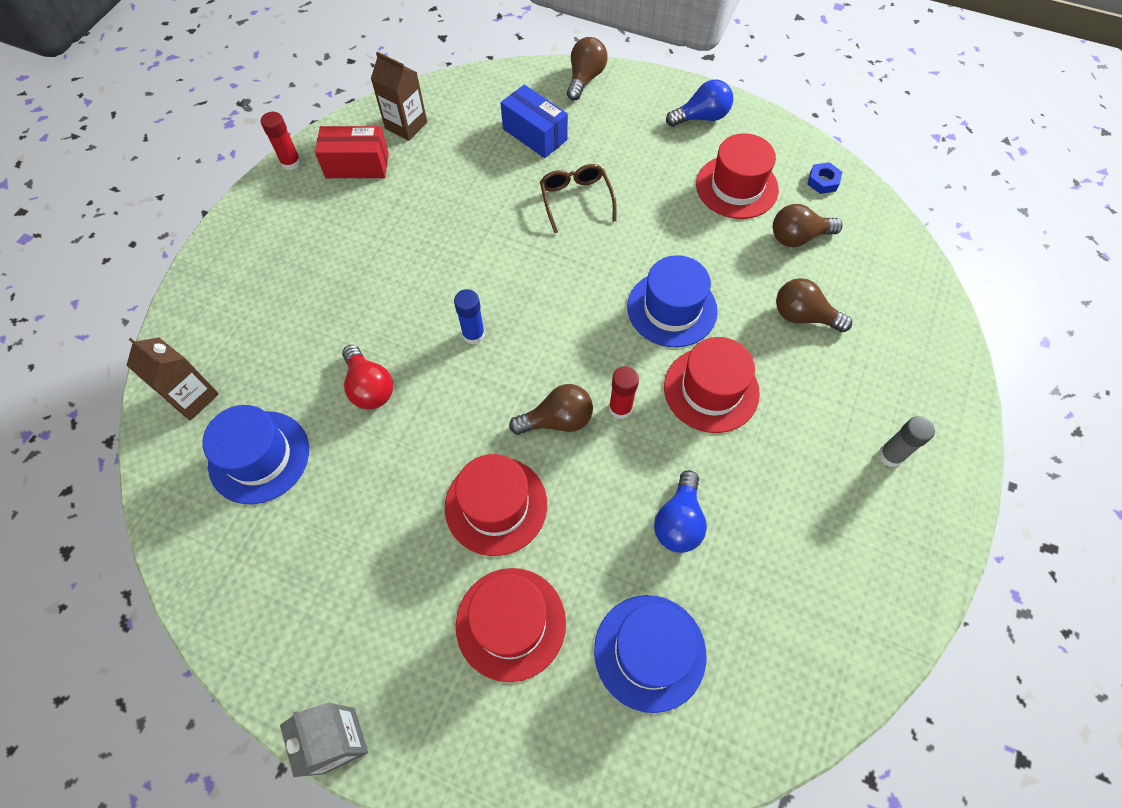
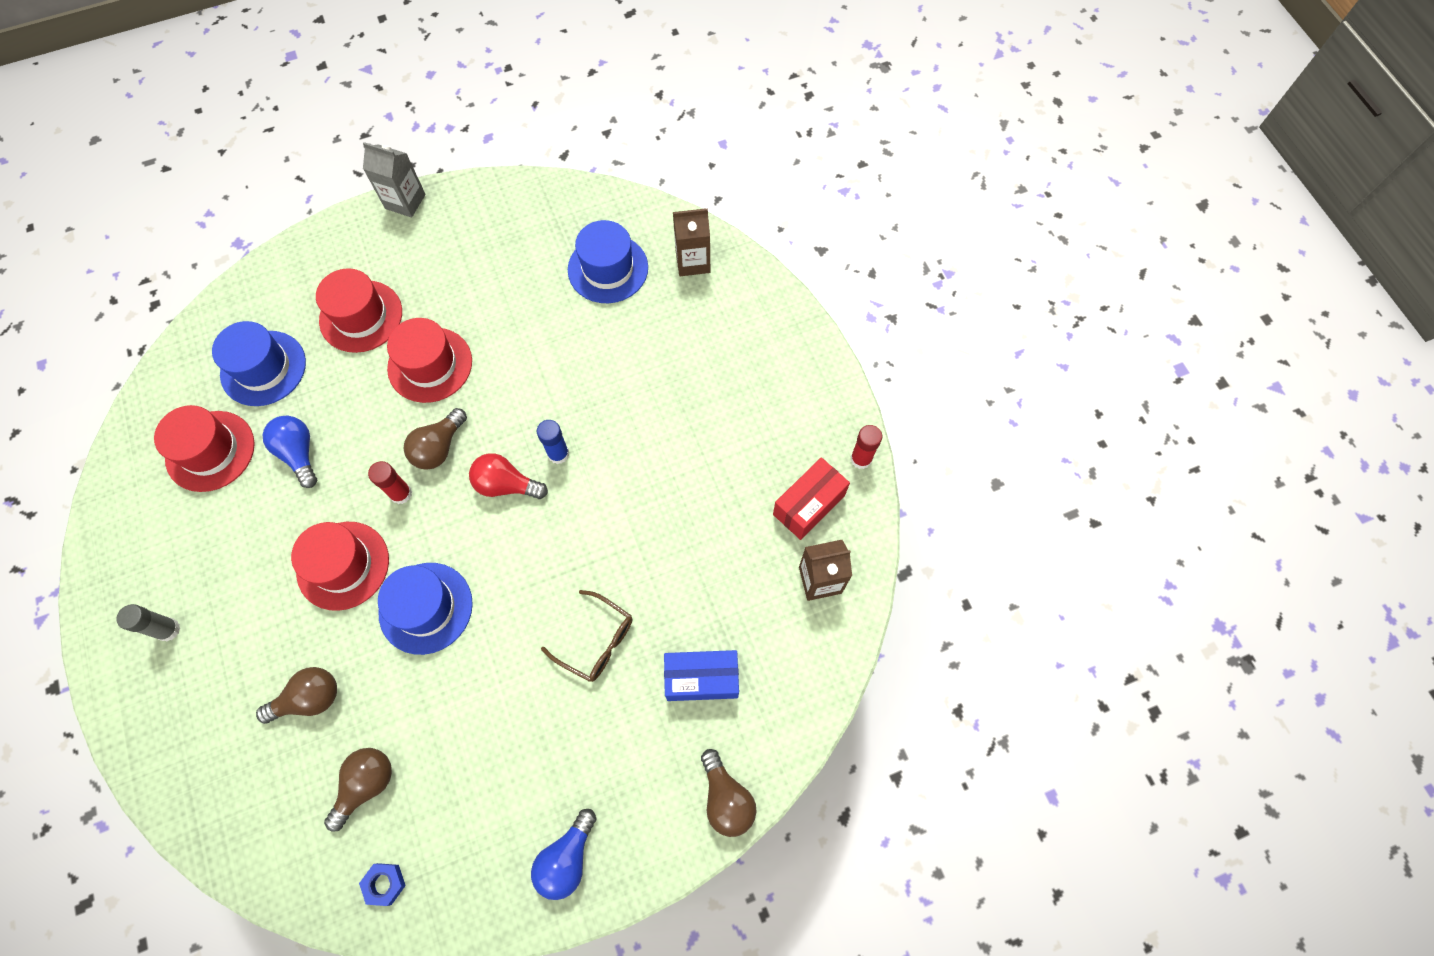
camera: 135 degrees right, 5 degrees up
red light bulb [342,345,393,410] -> red light bulb moved to [469,453,548,499]
red hat [696,133,779,219] -> red hat moved to [154,405,255,492]

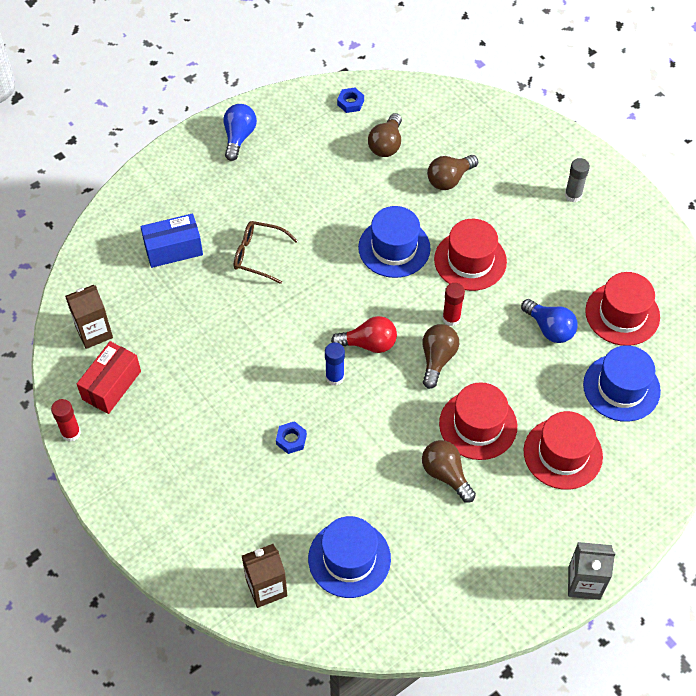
camera: 165 degrees right, 10 degrees down
brown light bulb [701,749,756,837] -> brown light bulb moved to [422,440,476,503]
none -> blue nut [276,421,307,454]

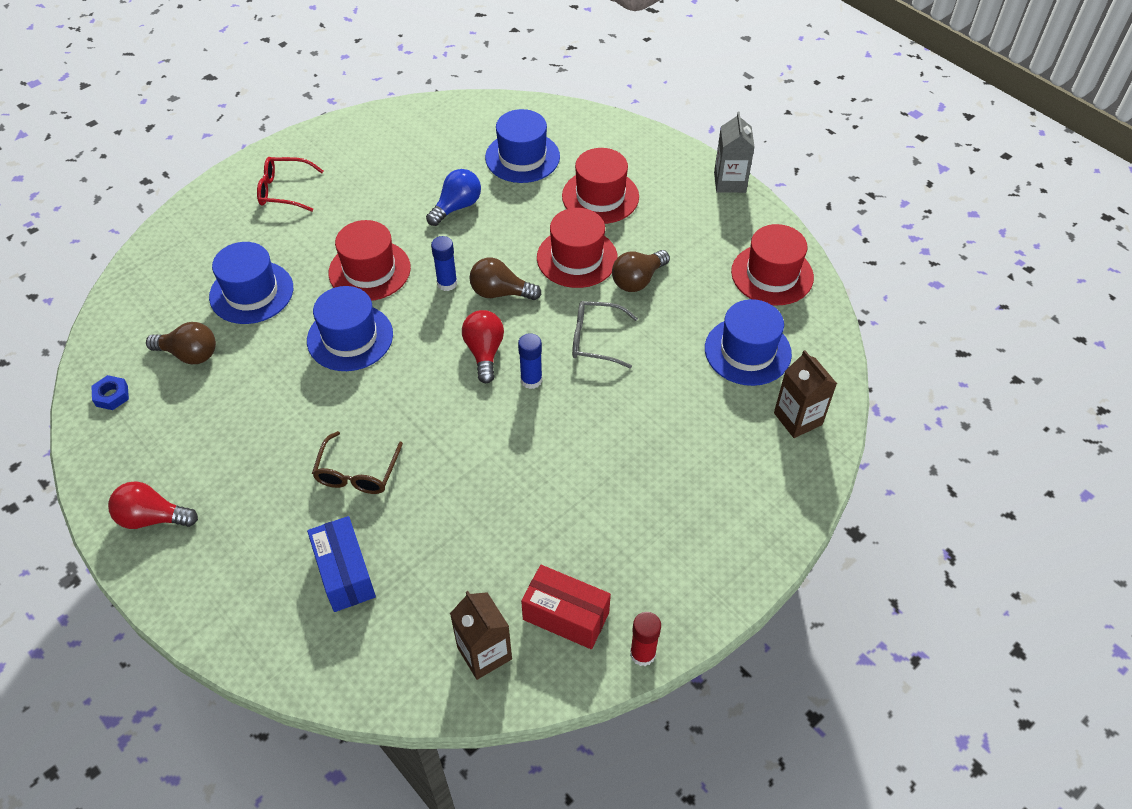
camera: 95 degrees left, 5 degrees down
blue light bulb [223,104,257,161] -> red light bulb [108,481,198,529]
blue nut [276,421,307,454] -> none
brown light bulb [427,155,478,190] -> blue hat [209,242,293,324]
red glue stick [442,283,465,326] -> blue glue stick [431,236,457,291]
grey glue stick [565,158,590,202] -> red glasses [257,157,324,212]
red hat [585,272,660,346] -> red hat moved to [731,224,814,305]
none -> grey glasses [572,301,638,368]

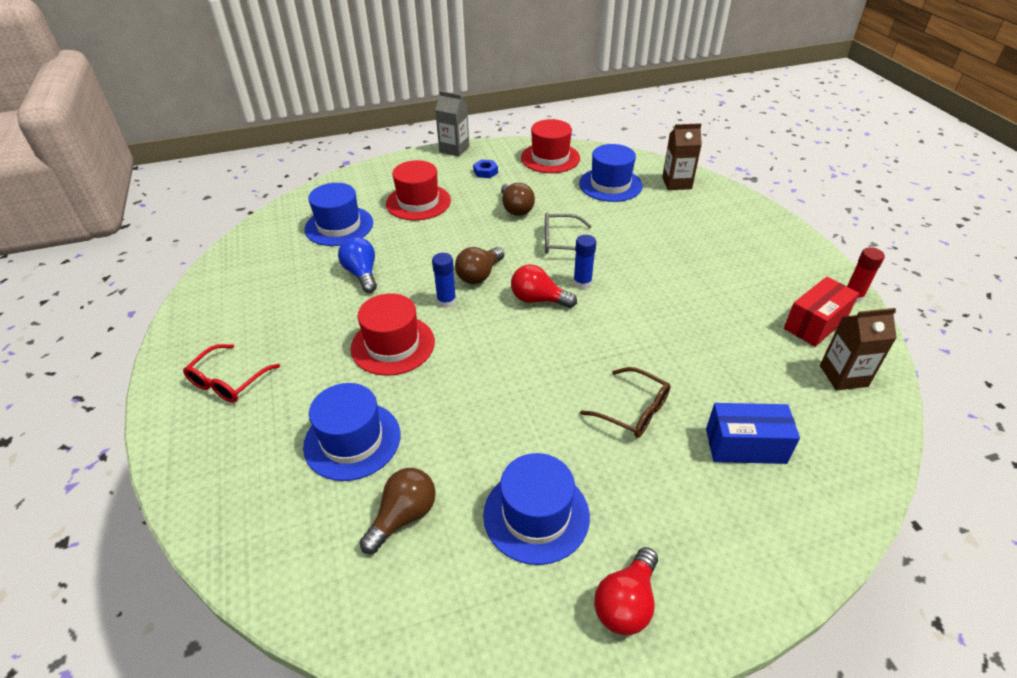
camera: 65 degrees left, 10 degrees down
blue nut [91,375,129,410] -> blue nut moved to [473,160,498,178]
blue hat [307,286,393,371] -> blue hat moved to [483,453,590,565]
red hat [537,208,618,288] -> none
grey glasses [572,301,638,368] -> grey glasses turned 60 degrees clockwise [545,213,595,257]

